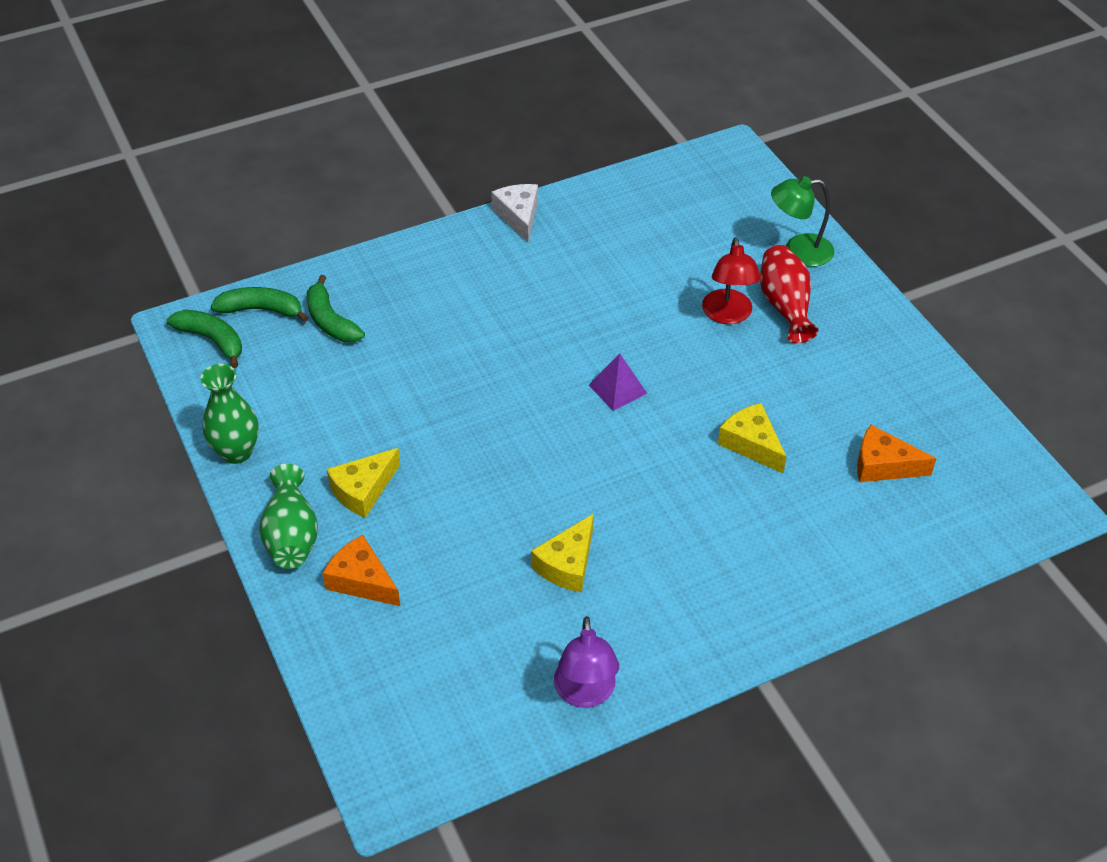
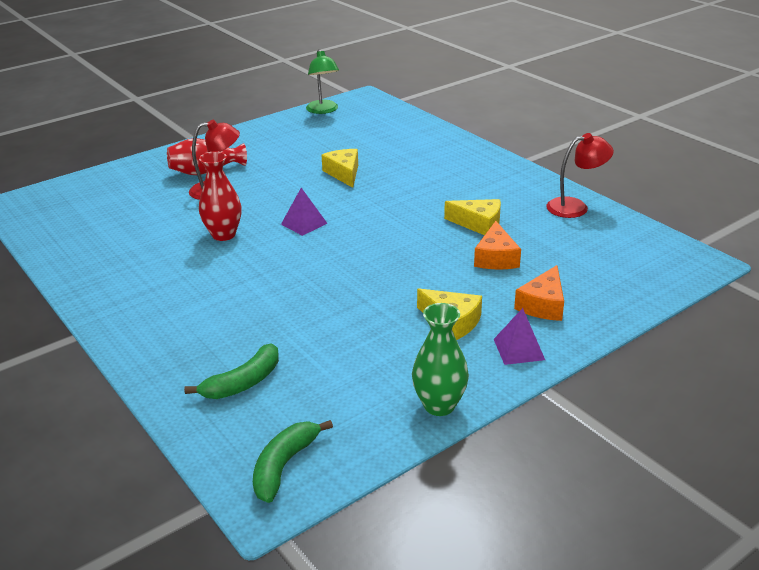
camera: 100 degrees left, 15 degrees down
green banana [211,287,309,322] -> none
green vase [259,464,318,569] -> purple pyramid [494,308,545,365]
white cheese [491,184,538,243] -> none
purple lamp [554,616,619,708] -> red lamp [546,133,614,218]
yellow cheese [718,403,786,473] -> yellow cheese turned 120 degrees clockwise [321,149,358,188]
green lamp [771,176,834,267] -> green lamp moved to [306,49,339,114]
orange cheese [857,425,937,482] -> orange cheese moved to [474,221,521,269]
none -> red vase [199,151,242,241]

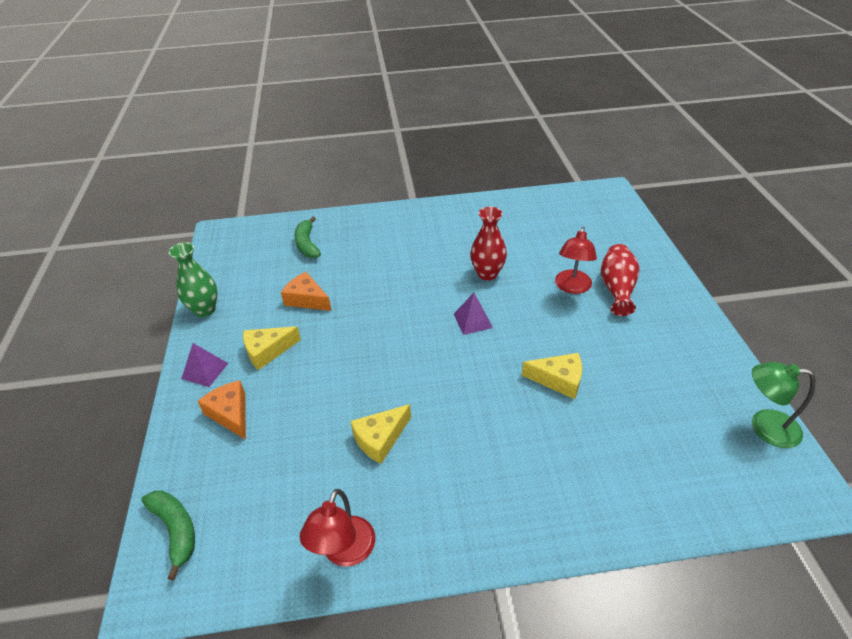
camera: 120 degrees right, 10 degrees up
green banana [253,420,333,503] -> green banana moved to [141,491,195,580]
orange cheese [474,221,521,269] -> orange cheese moved to [281,272,332,311]

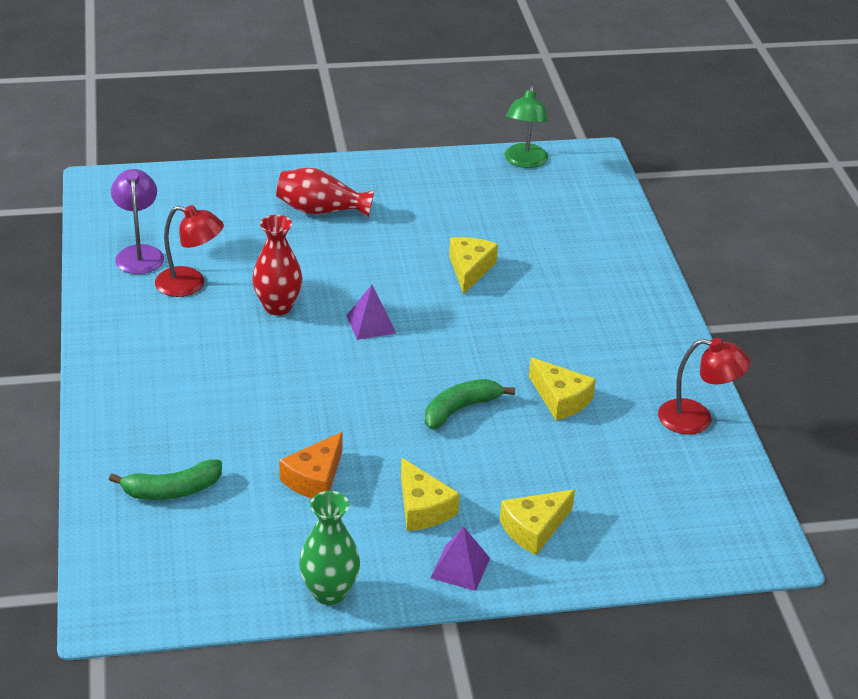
camera: 95 degrees left, 5 degrees down
green banana [141,491,195,580] -> green banana moved to [425,379,515,430]
orange cheese [198,380,246,440] -> yellow cheese [500,489,575,555]
red lamp [555,227,597,294] -> red lamp moved to [155,205,224,297]
none -> purple lamp [111,169,164,274]

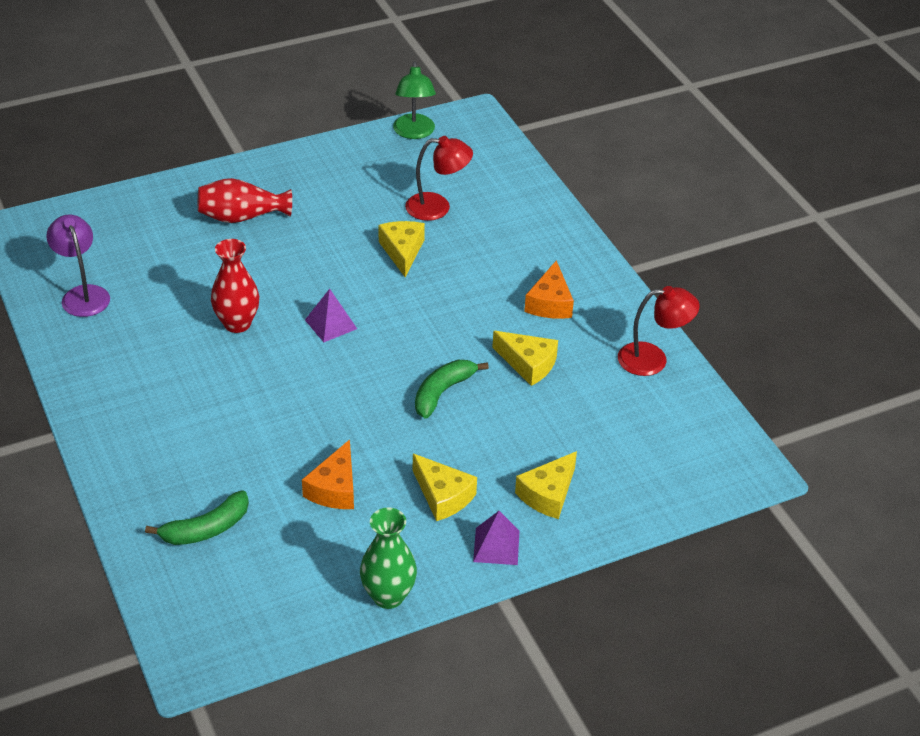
camera: 15 degrees left, 5 degrees up
red lamp [155,205,224,297] -> red lamp moved to [405,136,473,221]
none -> orange cheese [524,260,574,319]

